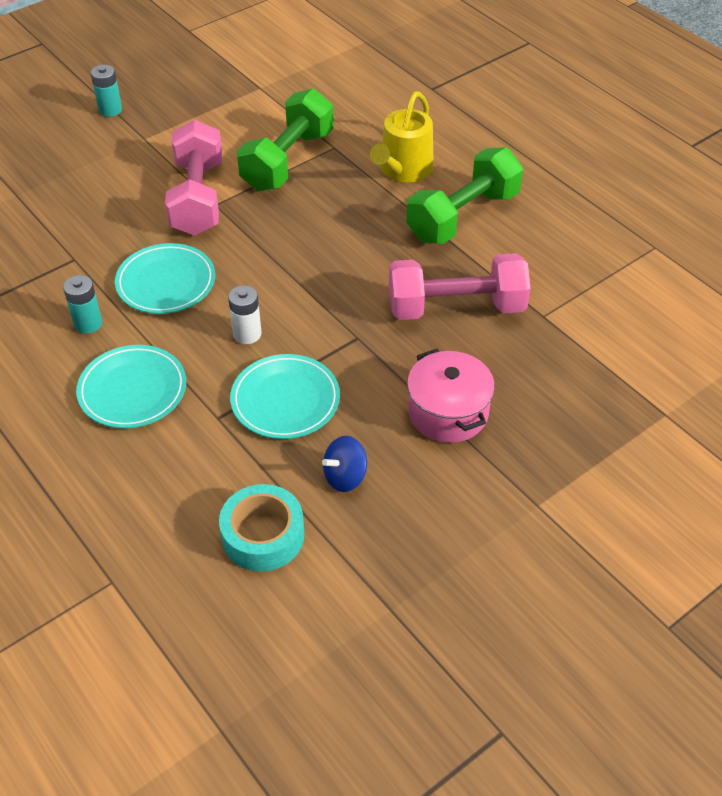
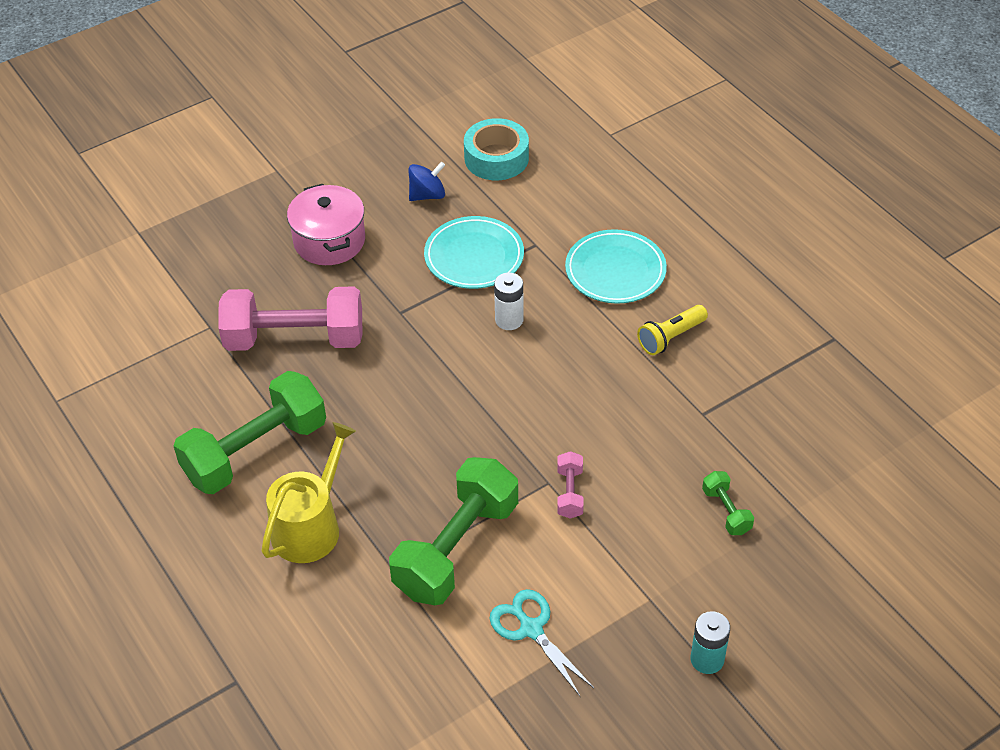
camera: 175 degrees left, 0 degrees up
turquoise battery [63,275,102,334] -> yellow flashlight [637,305,708,355]
turquoise plate [115,243,215,314] -> none
pink dumbbell [165,120,222,236] -> pink dumbbell [557,451,584,518], size x0.44
none -> turquoise scissors [489,589,594,697]
none -> green dumbbell [702,471,754,535]

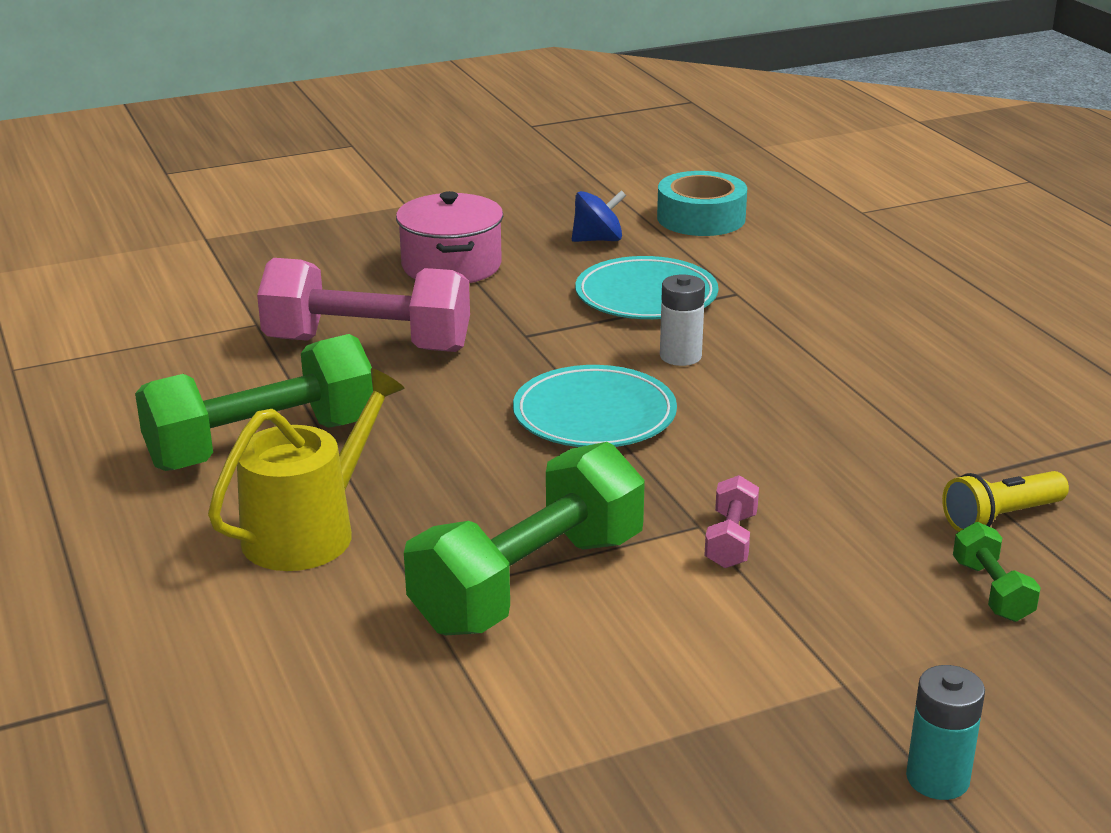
camera: 10 degrees right, 20 degrees down
turquoise scissors [489,589,594,697] -> none
turquoise plate [565,229,667,304] -> turquoise plate moved to [513,365,677,447]
yellow flashlight [637,305,708,355] -> yellow flashlight moved to [942,471,1069,531]

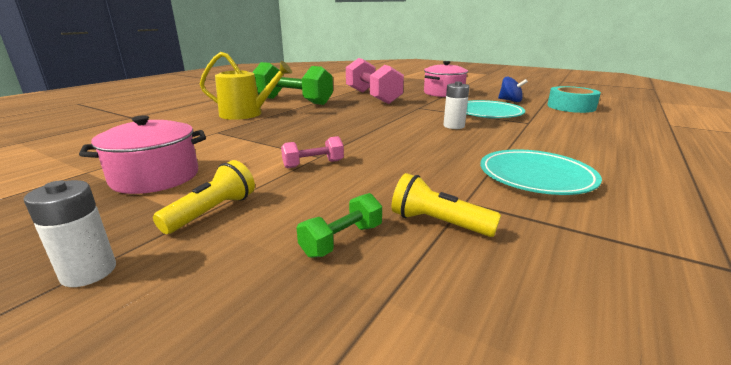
camera: 55 degrees right, 5 degrees down
green dumbbell [404,442,645,635] -> none
turquoise plate [513,365,677,447] -> turquoise plate moved to [480,149,602,195]
turquoise battery [906,665,985,800] -> white battery [24,180,116,287]
none -> pink pot [79,115,206,194]
none -> yellow flashlight [153,160,255,234]

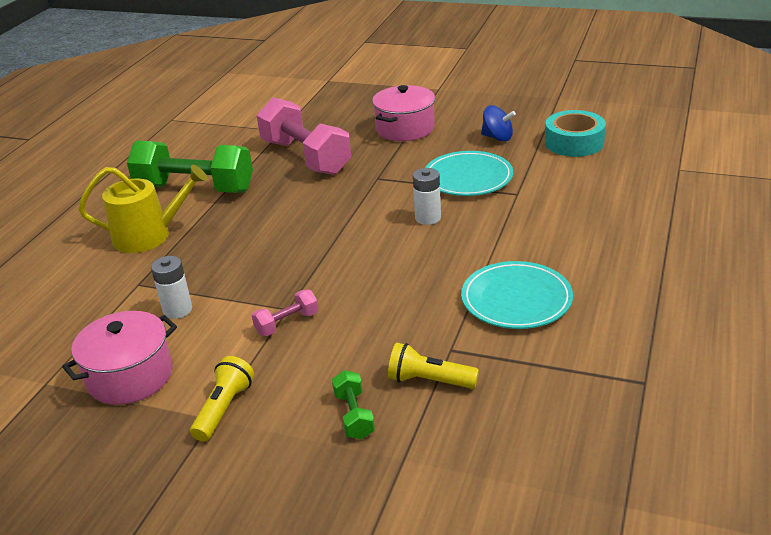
camera: 10 degrees left, 10 degrees up
white battery [24,180,116,287] -> white battery moved to [151,256,192,319]
green dumbbell [297,193,382,258] -> green dumbbell turned 45 degrees counterclockwise [332,370,375,439]

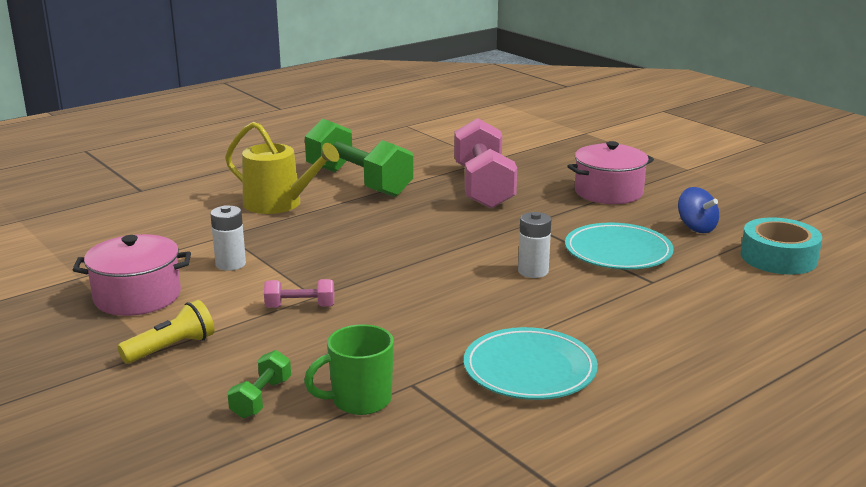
camera: 30 degrees right, 10 degrees down
yellow flashlight [388,342,479,389] -> green mug [304,324,394,415]

